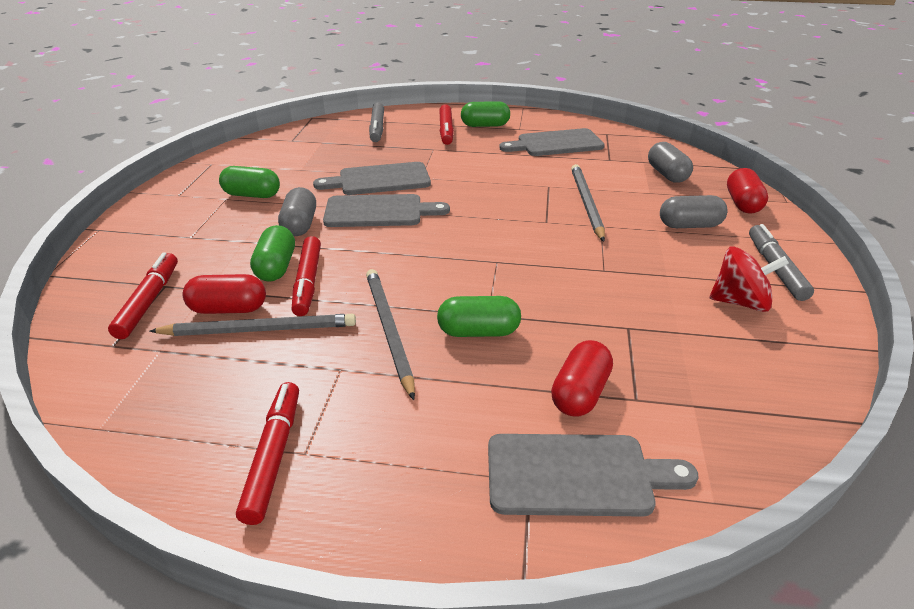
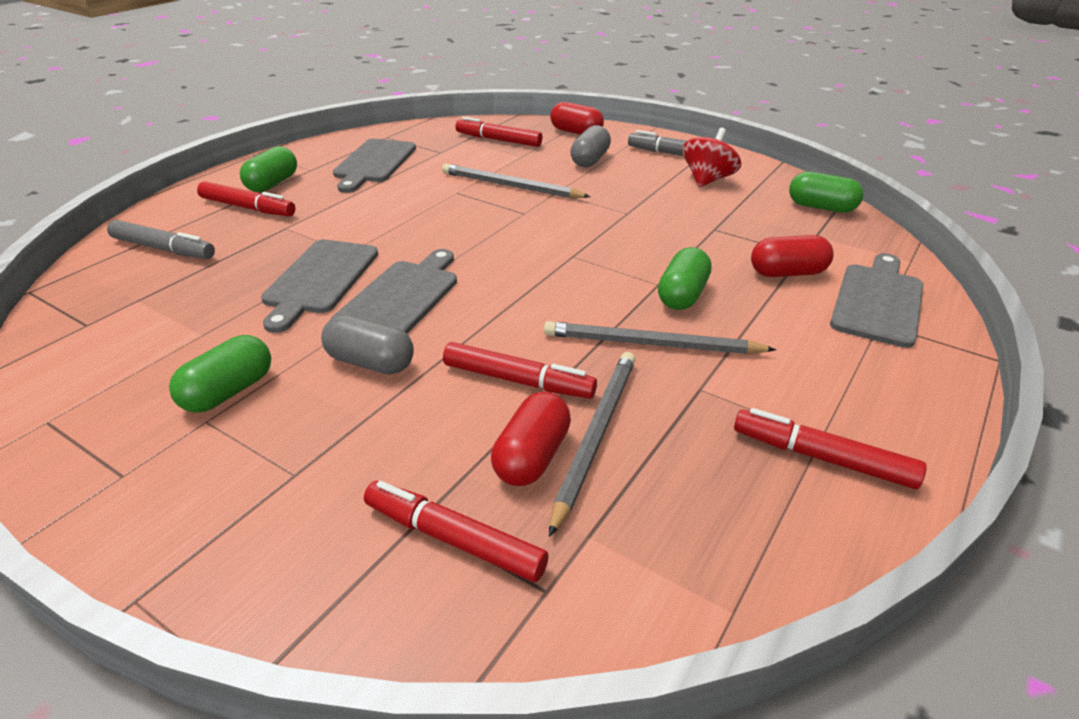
camera: 65 degrees left, 0 degrees up
green capsule [250,225,295,282] -> green capsule moved to [789,172,864,213]
red capsule [551,340,613,416] -> red capsule turned 60 degrees counterclockwise [751,235,833,277]
grey capsule [648,142,693,183] -> red marker [455,117,542,147]

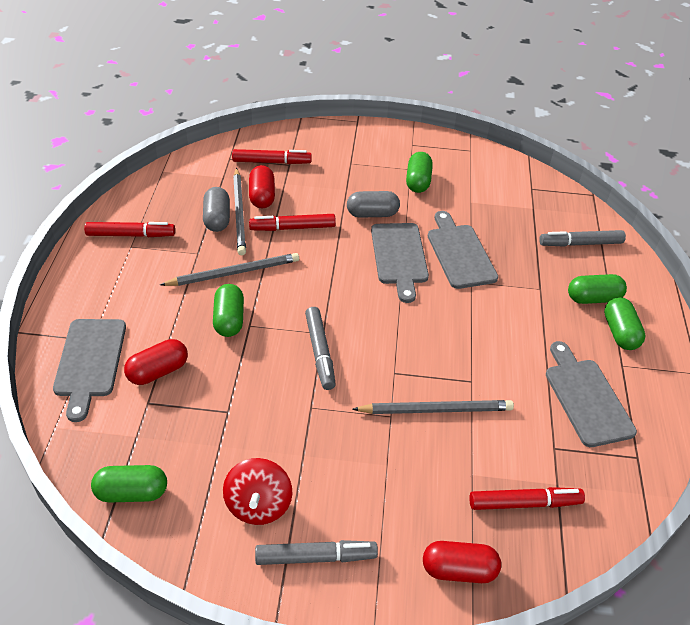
camera: 150 degrees right, 10 degrees up
red marker [197,181,295,216] -> green capsule [568,274,627,304]
grey capsule [570,125,611,167] -> grey capsule moved to [203,187,230,232]
none -> grey marker [305,307,336,390]

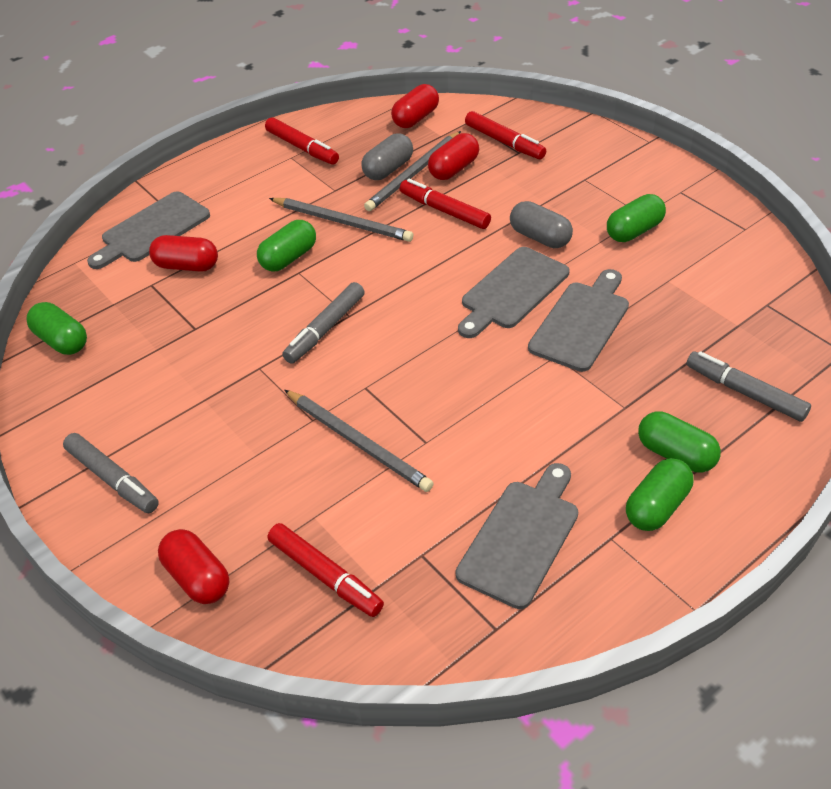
camera: 50 degrees right, 0 degrees up
red spinning top [223,458,292,525] -> none
none -> red capsule [391,84,439,128]

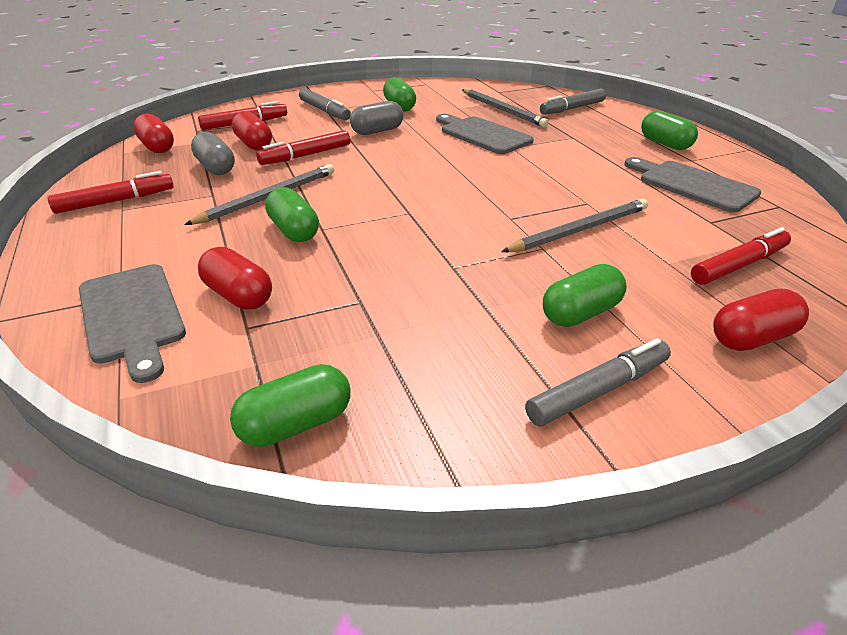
camera: 75 degrees left, 10 degrees down
red capsule [149,235,218,272] -> red capsule turned 75 degrees counterclockwise [198,247,272,310]
grey marker [282,282,365,364] -> grey marker moved to [299,88,351,120]
grey pencil [364,131,461,211] -> grey pencil moved to [462,89,549,127]
grey cutting board [458,247,569,338] -> none
green capsule [638,412,721,472] -> green capsule moved to [543,264,627,327]

